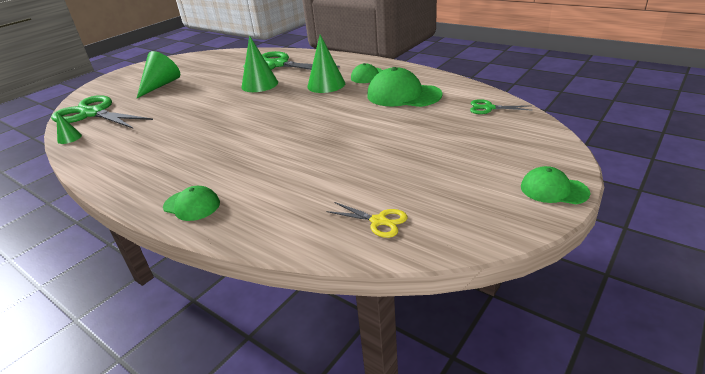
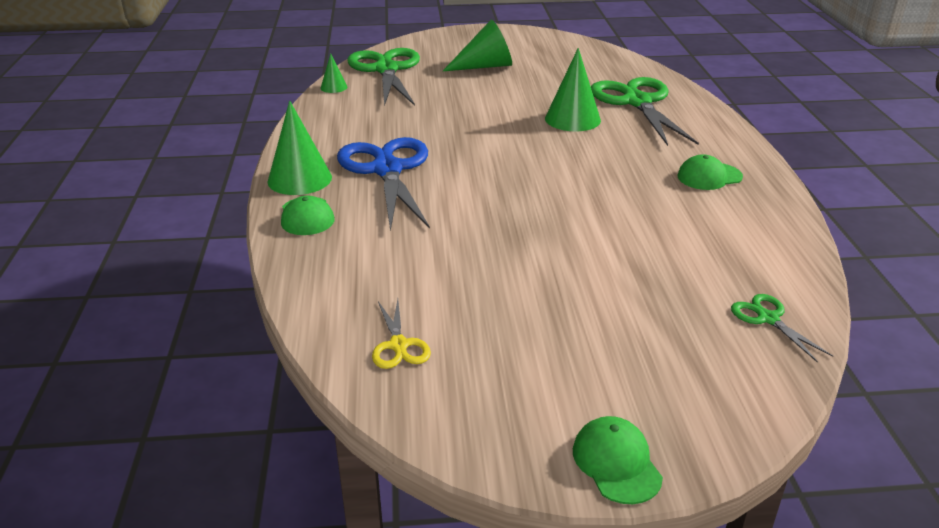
camera: 45 degrees right, 0 degrees up
green cone [307,35,345,93] -> green cone moved to [268,101,332,195]
green cap [367,67,443,107] -> none
none -> blue scissors [337,137,430,232]

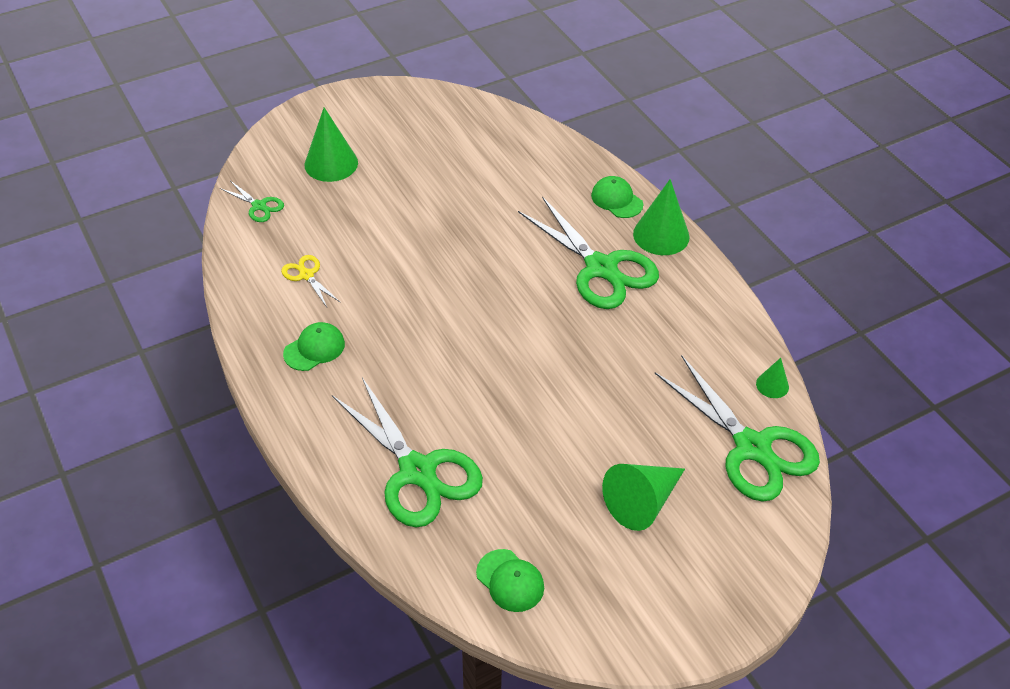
camera: 155 degrees right, 15 degrees up
blue scissors [337,137,430,232] -> green scissors [518,197,659,309]
yellow scissors [372,299,431,369] -> yellow scissors moved to [281,255,340,307]
green cone [545,48,601,131] -> green cone moved to [304,107,358,182]
green cap [573,416,663,504] -> green cap moved to [476,549,544,612]

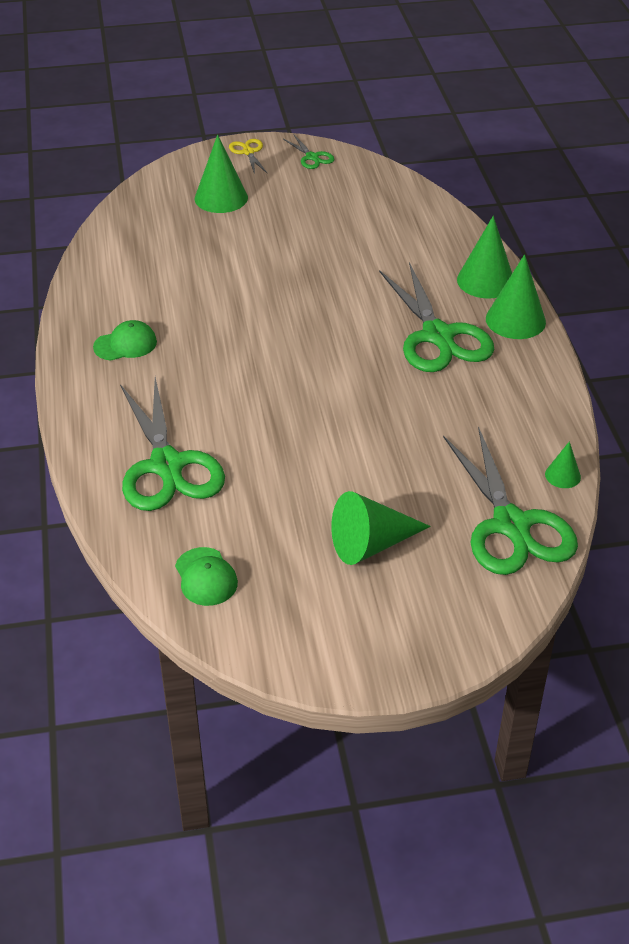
camera: 20 degrees right, 5 degrees down
green scissors [220,181,284,222] -> green scissors moved to [283,134,334,169]
yellow scissors [281,255,340,307] -> yellow scissors moved to [229,139,268,174]
green cap [591,176,643,218] -> green cone [457,216,512,299]

